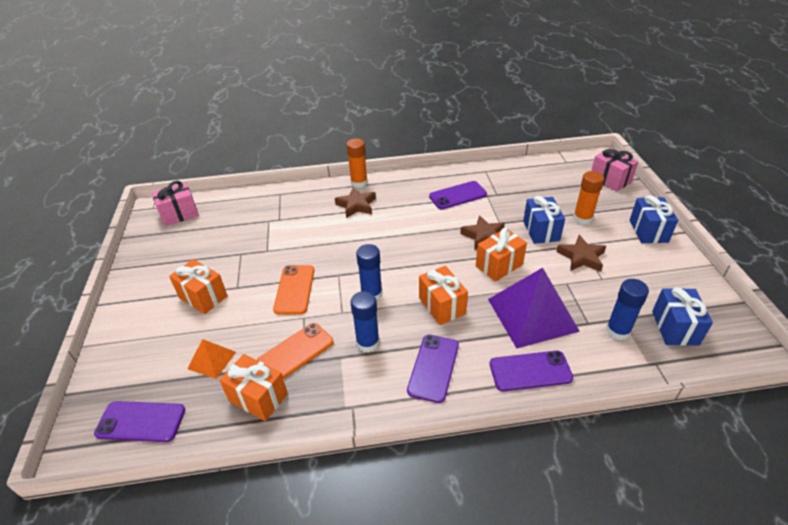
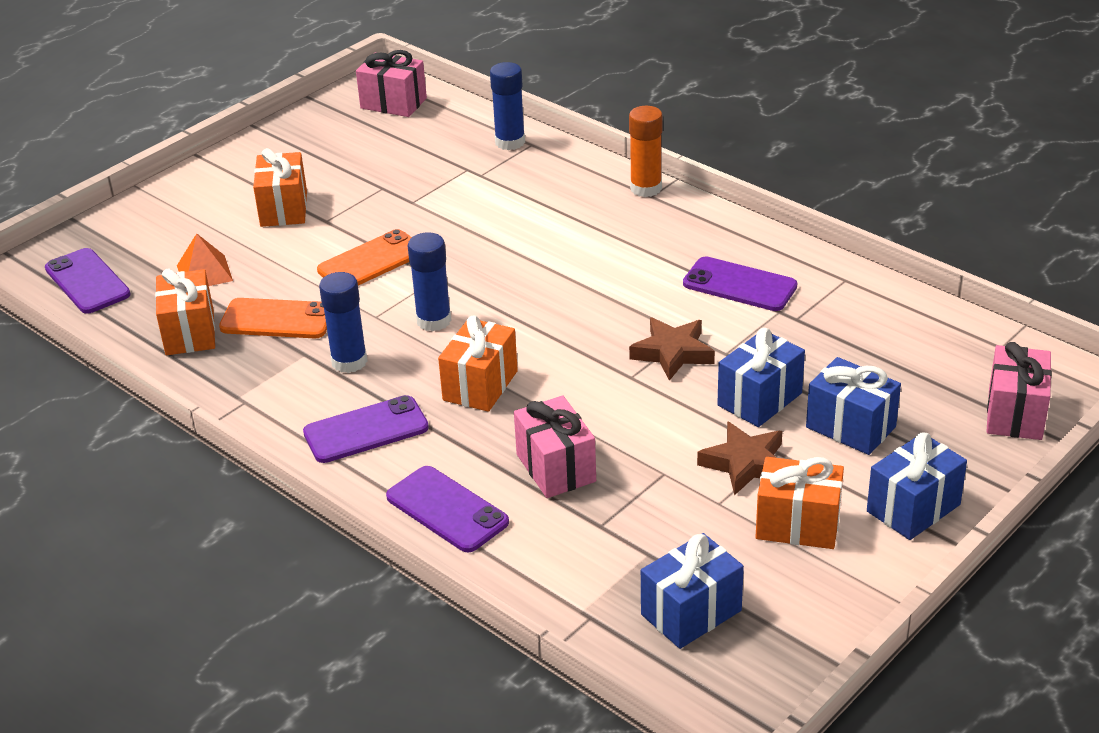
camera: 50 degrees right, 5 degrees down
brown star [335,187,376,218] -> none
orange gift [476,228,527,282] -> orange gift moved to [756,457,844,549]
purple pyramid [488,268,580,348] -> pink gift [514,395,596,498]
orange glue stick [573,171,604,225] -> blue gift [806,357,901,455]
blue glue stick [606,279,649,340] -> blue glue stick moved to [490,62,525,150]

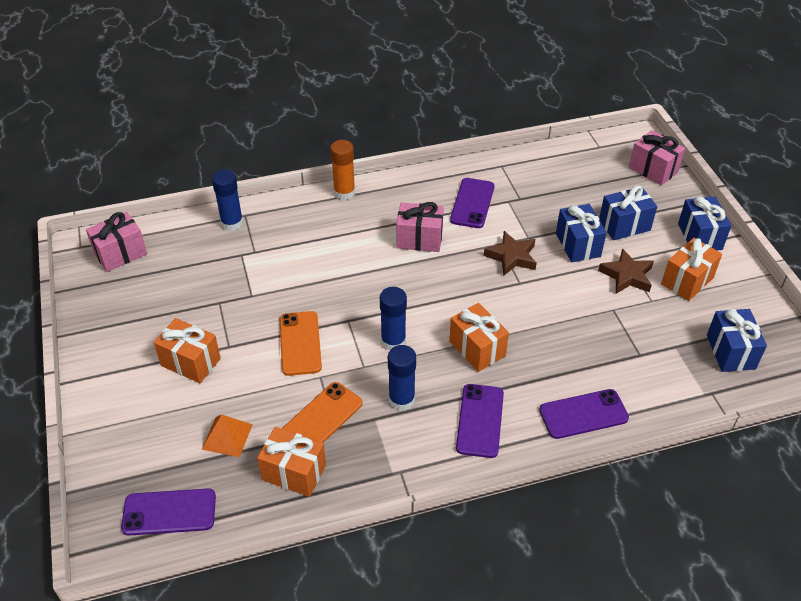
camera: 60 degrees left, 10 degrees up
pink gift [514,395,596,498] -> pink gift moved to [396,202,444,252]
purple phone [683,257,797,311] -> purple phone turned 45 degrees counterclockwise [450,178,495,228]

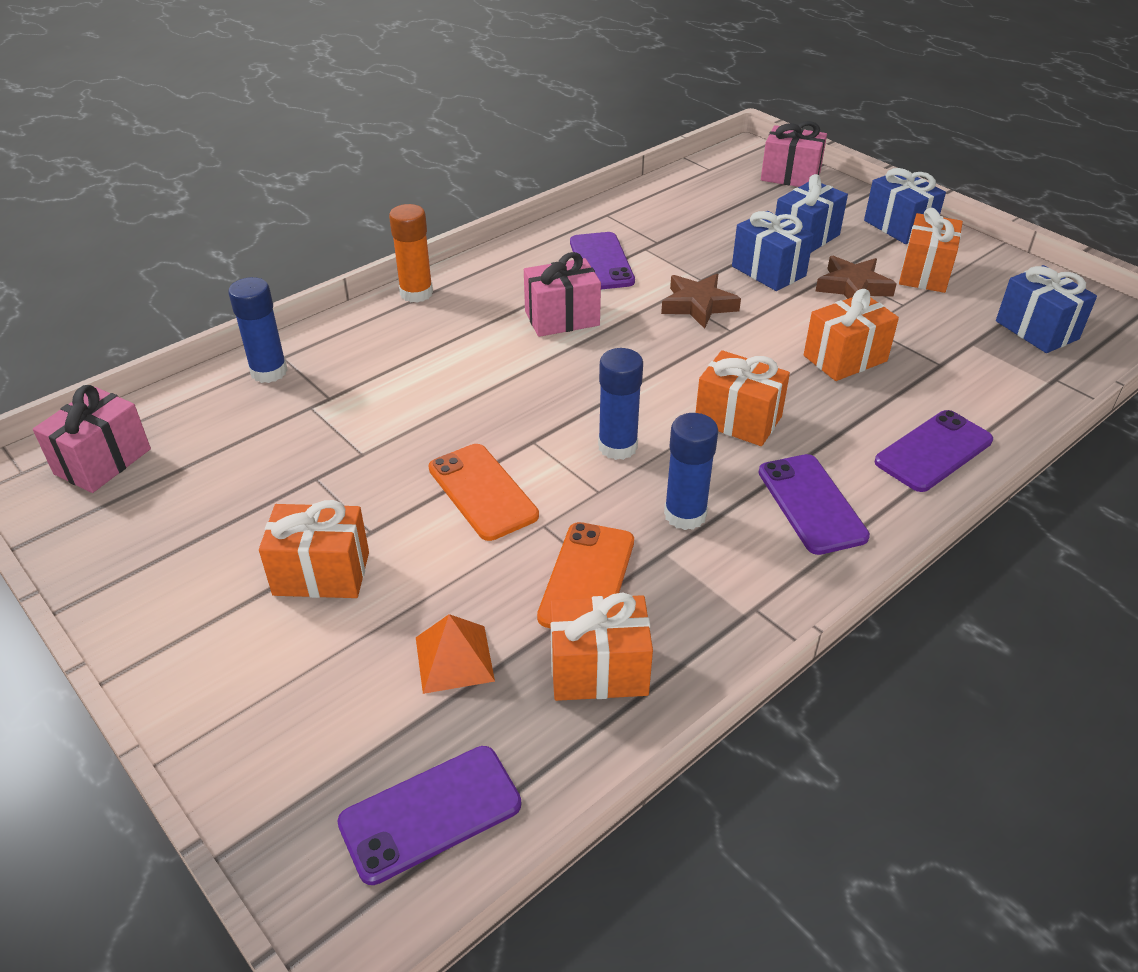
camera: 25 degrees left, 5 degrees down
none -> orange gift [804,289,899,381]

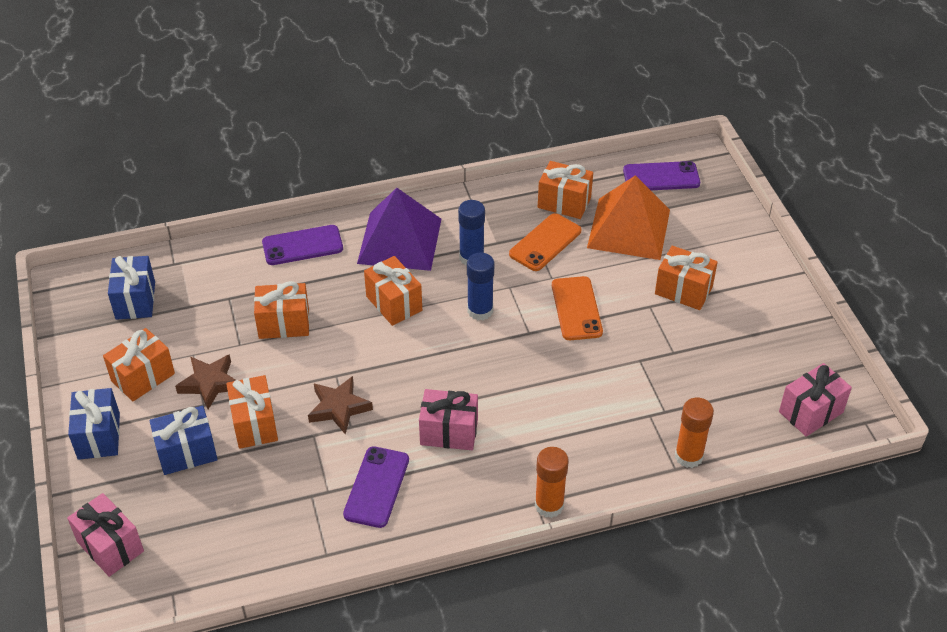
camera: 155 degrees left, 5 degrees up
blue glue stick [228,277,288,383] -> orange glue stick [675,398,714,468]
orange pyramid [416,614,495,694] -> orange pyramid [587,175,670,260], size x2.04
blue gift [732,211,814,291] -> orange gift [226,375,278,449]
purple phone [758,454,870,555] -> purple pyramid [357,188,441,271]

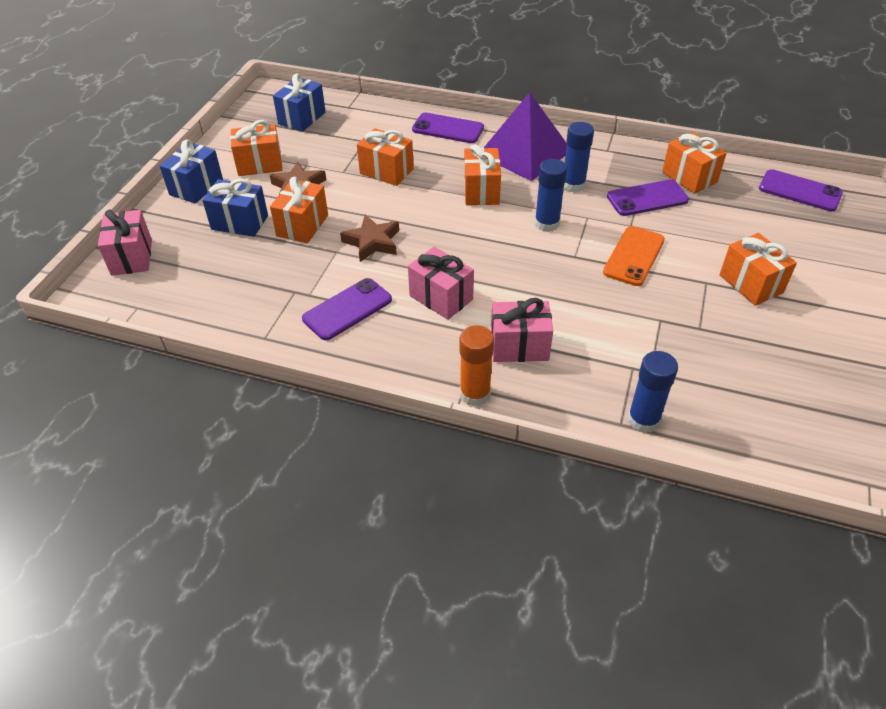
camera: 35 degrees right, 0 degrees up
orange phone [509,213,581,271] -> purple phone [607,180,689,216]
orange pyramid [587,175,670,260] -> none
orange glue stick [675,398,714,468] -> blue glue stick [627,351,678,433]
pink gift [779,363,852,437] -> pink gift moved to [491,298,553,362]

